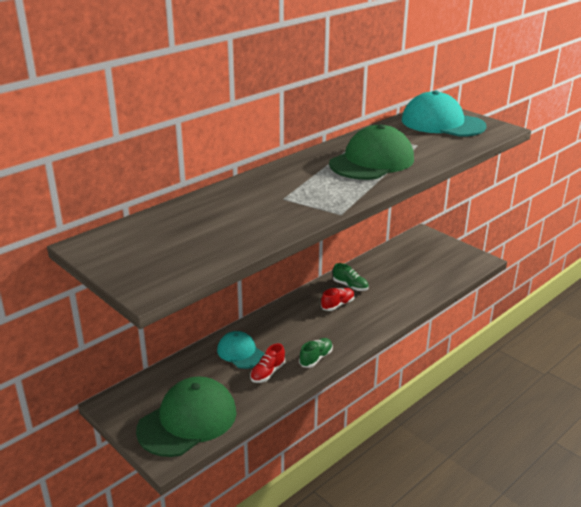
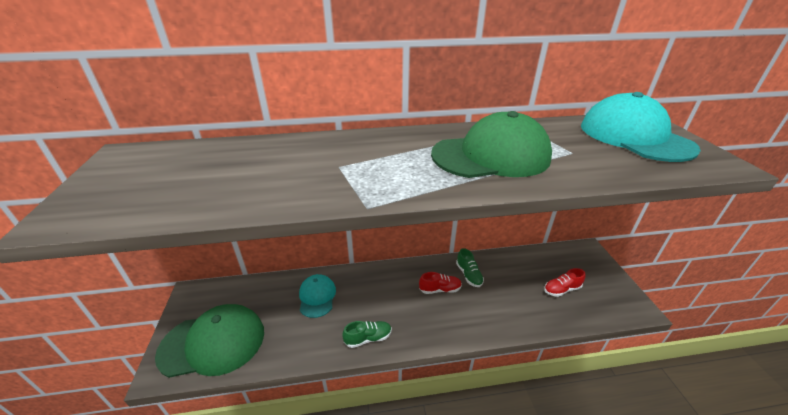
camera: 35 degrees right, 5 degrees up
red shoe [250,343,285,383] -> red shoe moved to [544,268,585,297]

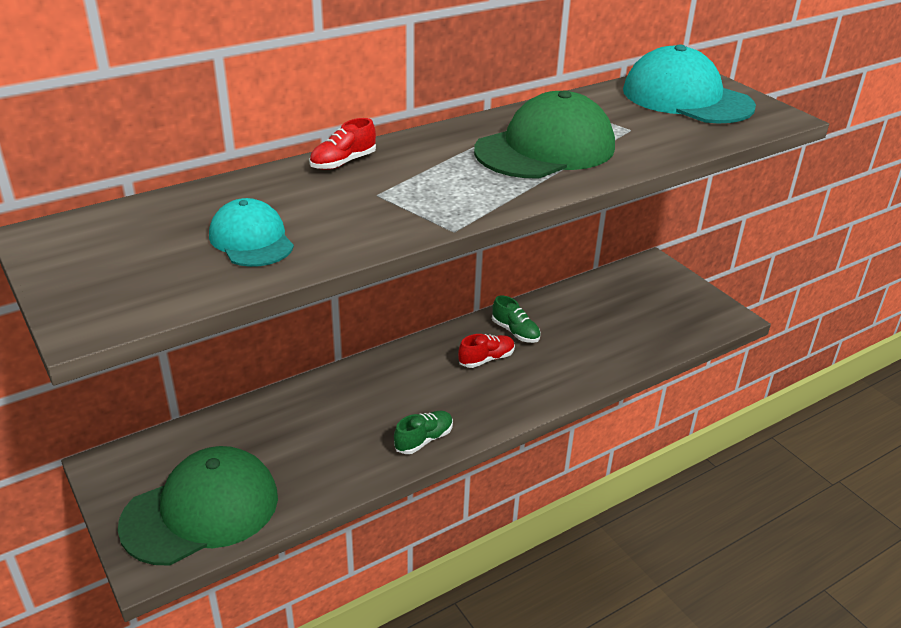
camera: 25 degrees left, 0 degrees up
turquoise cap [299,274,336,318] -> turquoise cap moved to [209,198,294,267]
red shoe [544,268,585,297] -> red shoe moved to [309,118,376,170]

